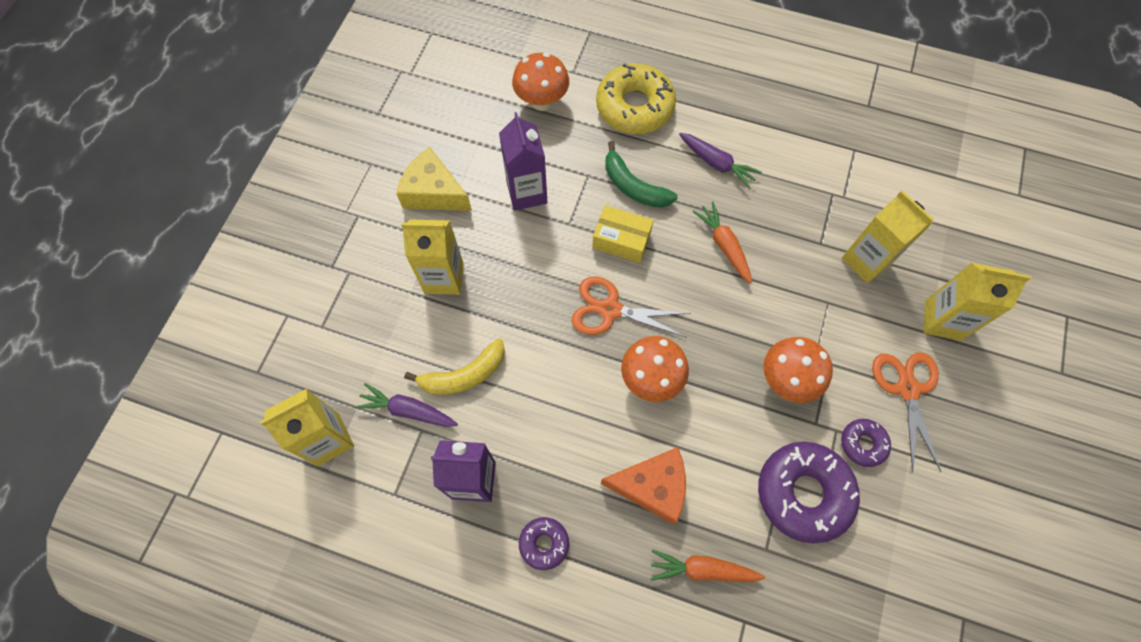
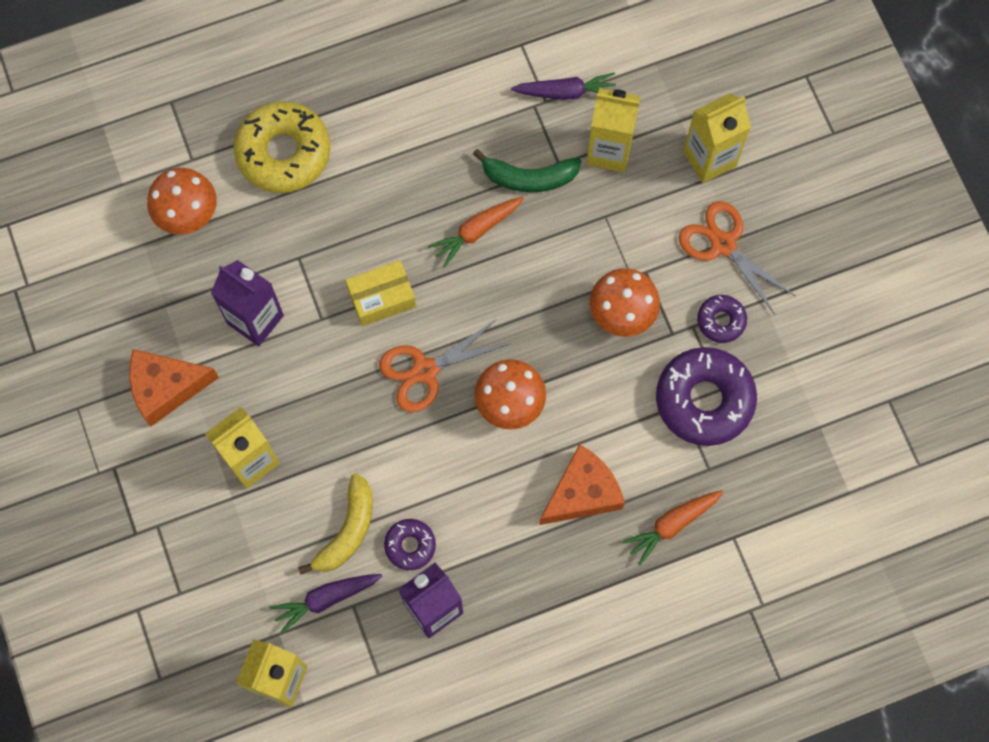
camera: 40 degrees left, 5 degrees up
yellow cheese [396,147,472,211] -> orange cheese [129,349,219,426]
purple donut [519,517,569,570] -> purple donut moved to [384,519,436,570]
green banana [605,141,678,208] -> green banana moved to [473,149,581,193]
purple carrot [679,133,762,189] -> purple carrot moved to [511,72,616,100]
orange carrot [692,201,752,284] -> orange carrot turned 60 degrees counterclockwise [428,197,524,268]

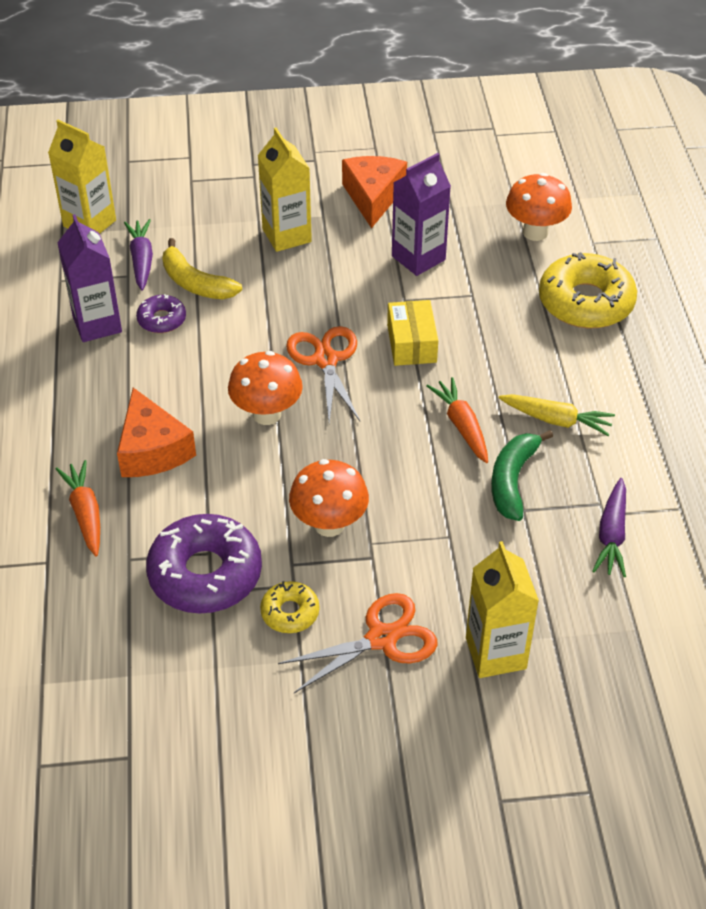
camera: 105 degrees right, 25 degrees down
yellow carton [586,88,641,173] -> none
purple donut [697,295,747,343] -> yellow donut [260,581,319,633]
none -> yellow carrot [499,394,615,436]

